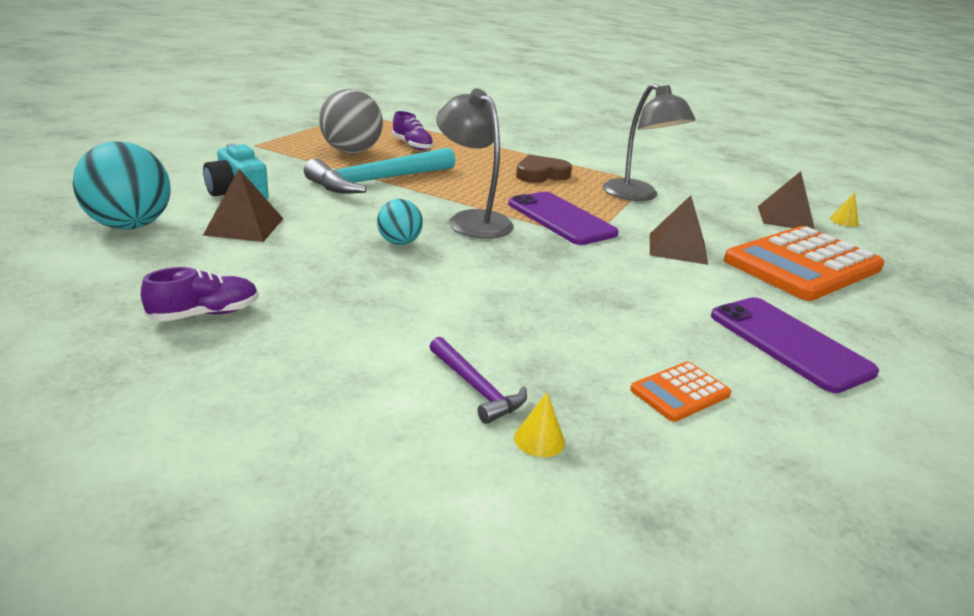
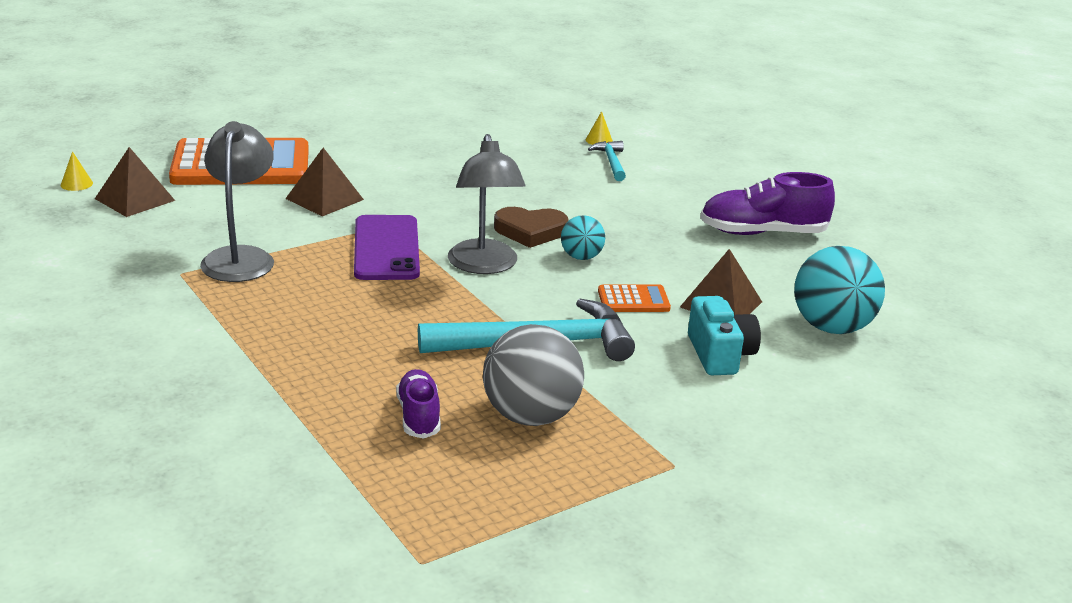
camera: 150 degrees left, 0 degrees up
purple shoe [141,267,259,322] -> purple shoe [700,172,835,235], size x1.65
purple hammer [429,337,527,424] -> turquoise hammer [588,141,626,181]
brown heart [516,154,572,183] -> brown heart moved to [494,207,569,248]
orange calculator [630,362,731,422] -> orange calculator moved to [598,284,671,312]
purple phone [711,297,879,393] -> none

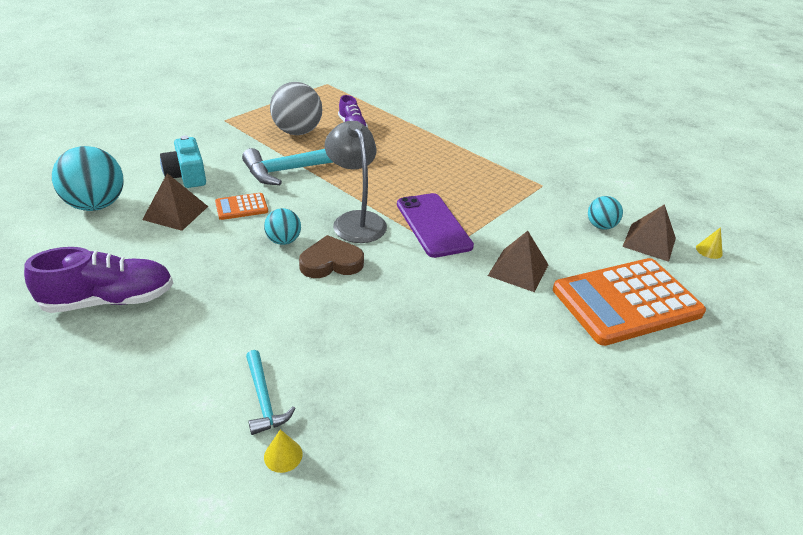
camera: 165 degrees right, 10 degrees up
grey lamp [200,121,274,282] -> none
none -> turquoise ball [588,196,623,230]

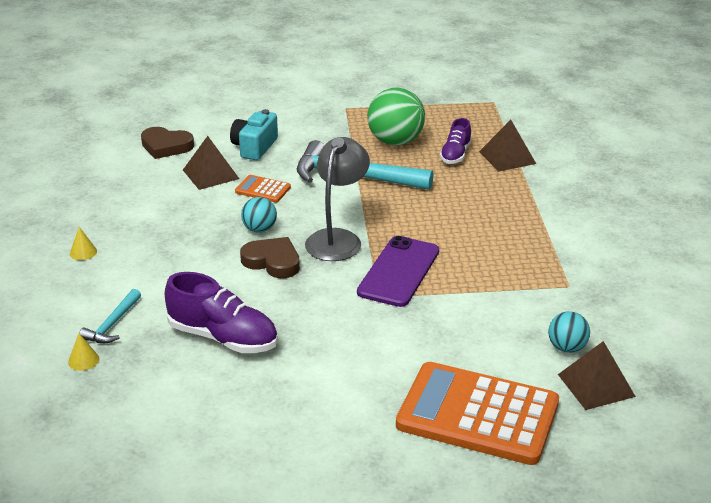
camera: 45 degrees right, 5 degrees down
purple shoe [24,247,173,313] -> purple shoe moved to [164,272,278,353]
turquoise ball [52,146,124,211] -> brown heart [141,127,194,159]
grey ball [270,82,323,135] -> green ball [367,88,425,146]
brown pyramid [488,231,548,292] -> brown pyramid moved to [479,120,536,172]
yellow cone [696,227,723,259] -> yellow cone moved to [70,227,97,260]

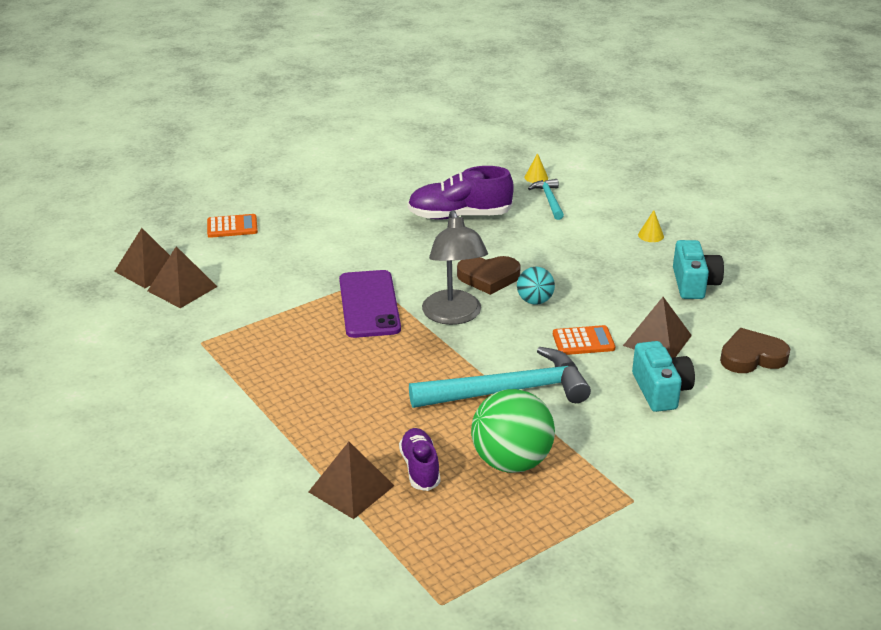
camera: 150 degrees right, 0 degrees up
orange calculator [396,362,559,465] -> orange calculator [207,214,258,238], size x0.43
turquoise ball [548,311,590,353] -> brown pyramid [148,246,217,308]
none -> turquoise camera [673,240,724,299]

